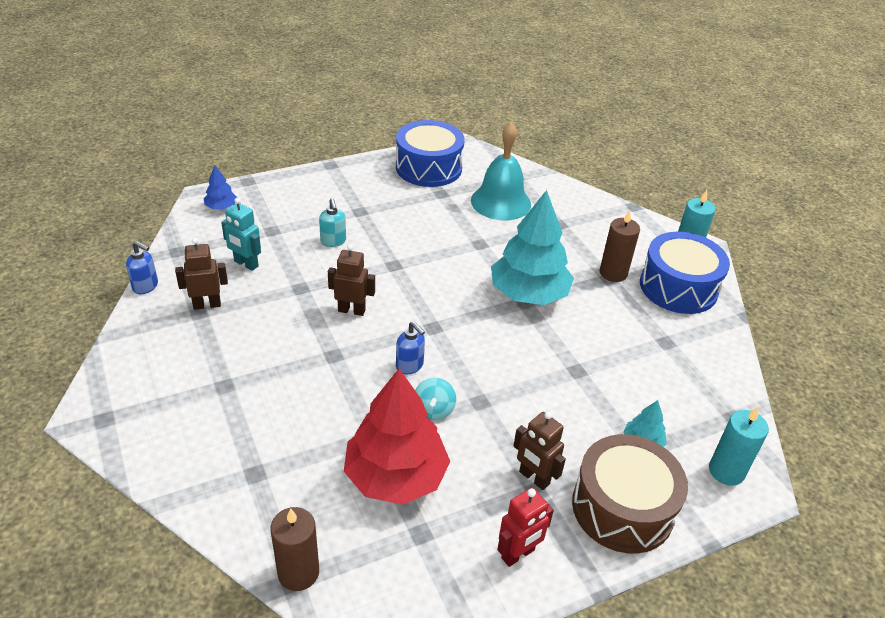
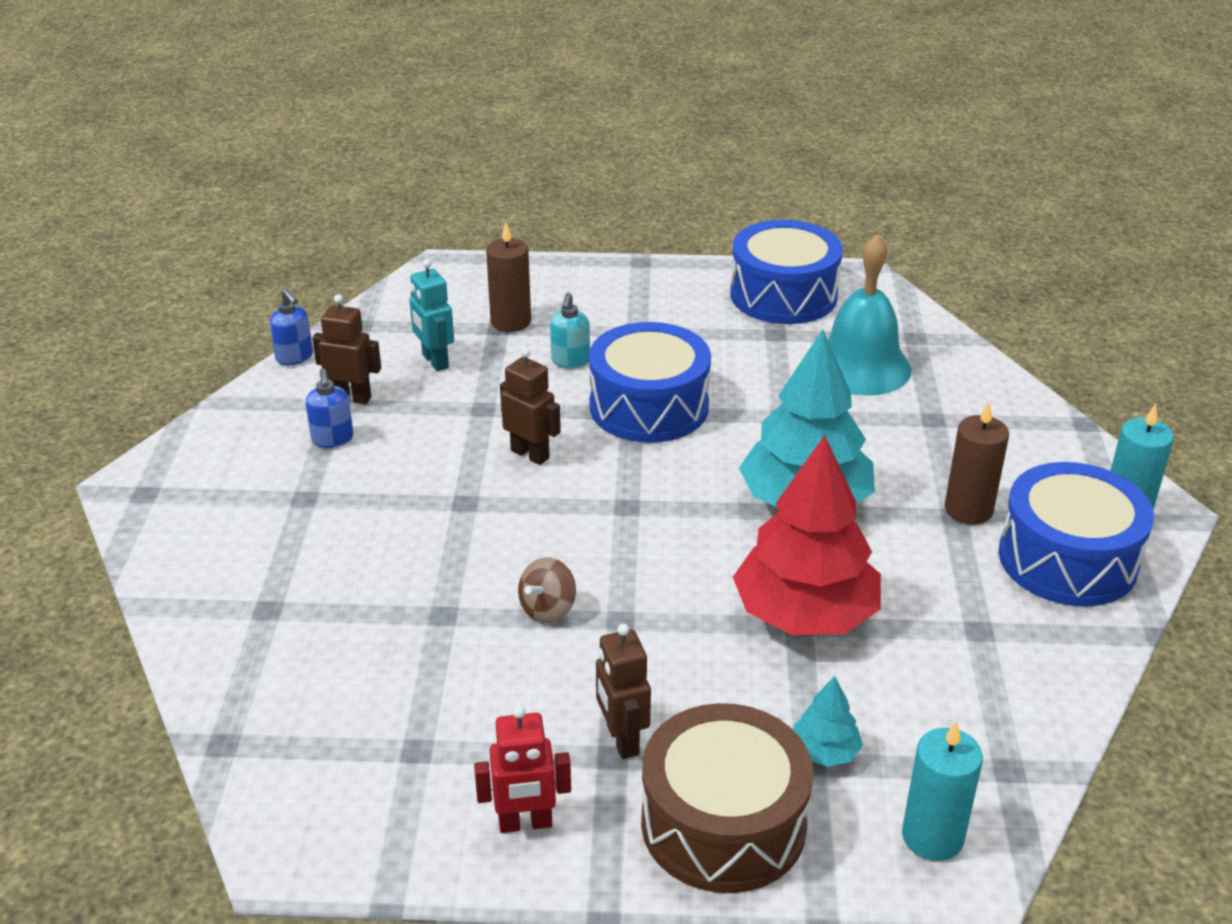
camera: 30 degrees right, 5 degrees down
blue tree [204,165,237,209] -> none
brown candle [270,507,319,591] -> brown candle moved to [486,223,531,332]
red tree [344,369,450,505] -> red tree moved to [733,435,881,635]
blue soap dispenser [396,322,425,374] -> blue soap dispenser moved to [306,368,353,448]
turquoise spinning top [415,378,456,420] -> brown spinning top [518,557,576,623]
none -> blue drum [589,322,711,443]

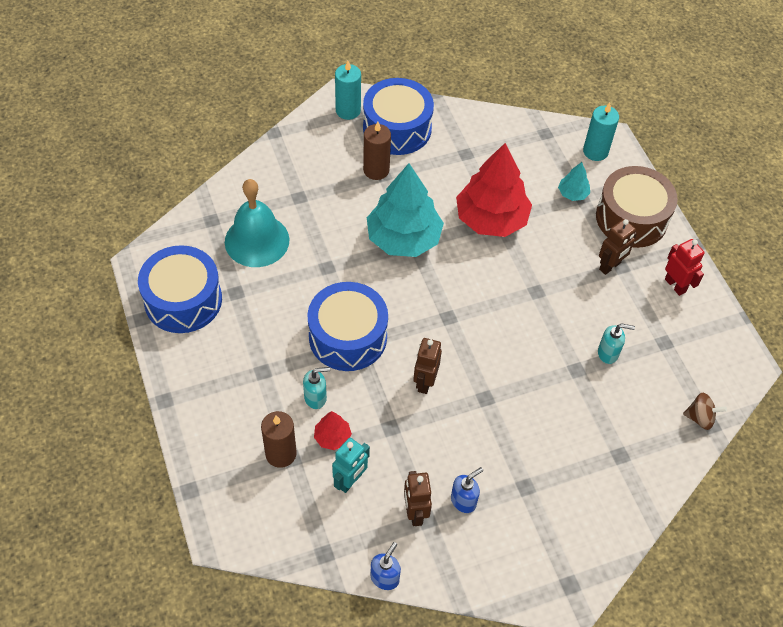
camera: 115 degrees left, 20 degrees up
brown spinning top [518,557,576,623] -> brown spinning top moved to [683,393,727,430]
none -> red tree [314,411,352,450]
none -> turquoise soap dispenser [598,323,635,364]

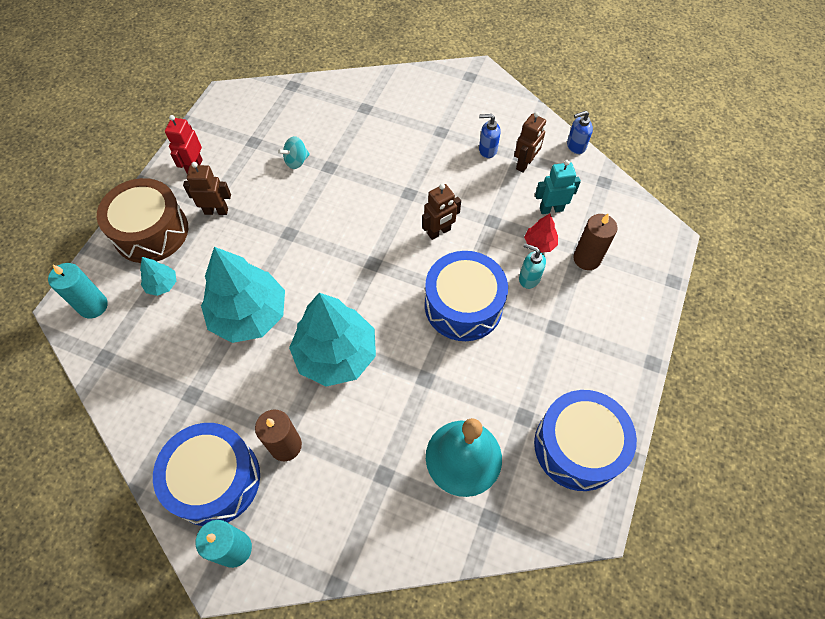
camera: 135 degrees left, 5 degrees up
red tree [456,143,532,237] -> turquoise tree [201,247,285,343]
turquoise soap dispenser [598,323,635,364] -> turquoise spinning top [278,136,310,169]
brown spinning top [683,393,727,430] -> none

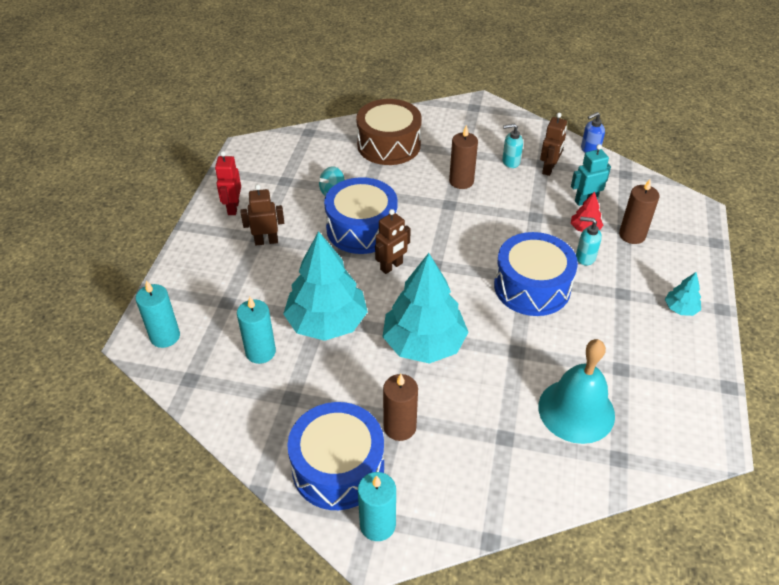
camera: 10 degrees left, 15 degrees down
brown drum [97,178,188,263] -> brown drum moved to [356,99,422,165]
turquoise tree [140,257,176,296] -> turquoise tree moved to [665,272,701,316]
brown robot [422,183,461,240] -> brown robot moved to [375,209,411,274]
blue soap dispenser [479,114,501,158] -> turquoise soap dispenser [502,123,523,168]
blue drum [534,390,637,491] -> blue drum moved to [324,177,398,254]
none -> turquoise candle [237,297,276,364]
none -> brown candle [449,125,478,189]

